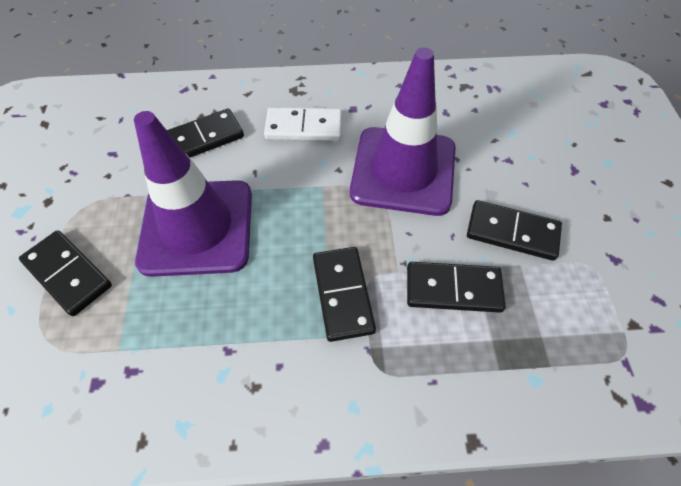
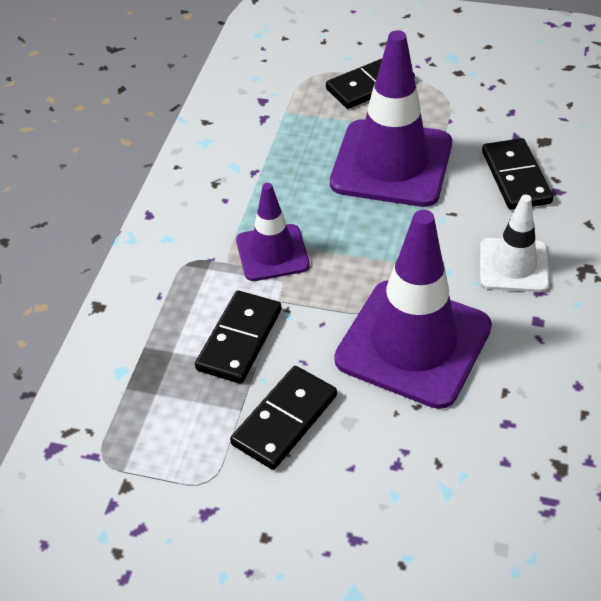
camera: 110 degrees right, 10 degrees down
white domino [264,107,342,141] -> white traffic cone [480,195,549,292]
black domino [313,247,376,342] -> purple traffic cone [236,183,310,281]

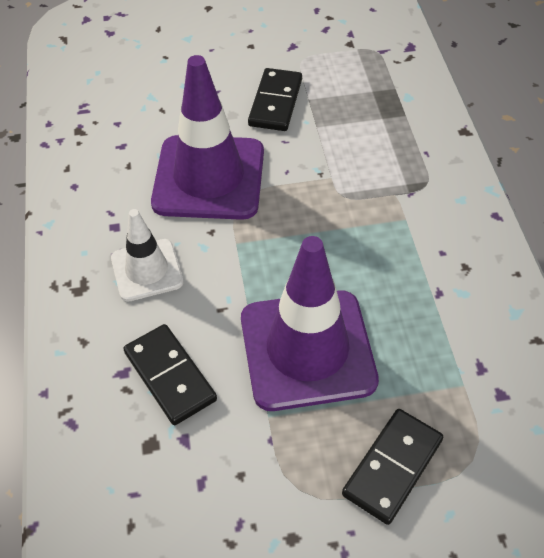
camera: 155 degrees right, 5 degrees up
black domino [195,291,282,384] -> none
purple traffic cone [236,183,310,281] -> none

